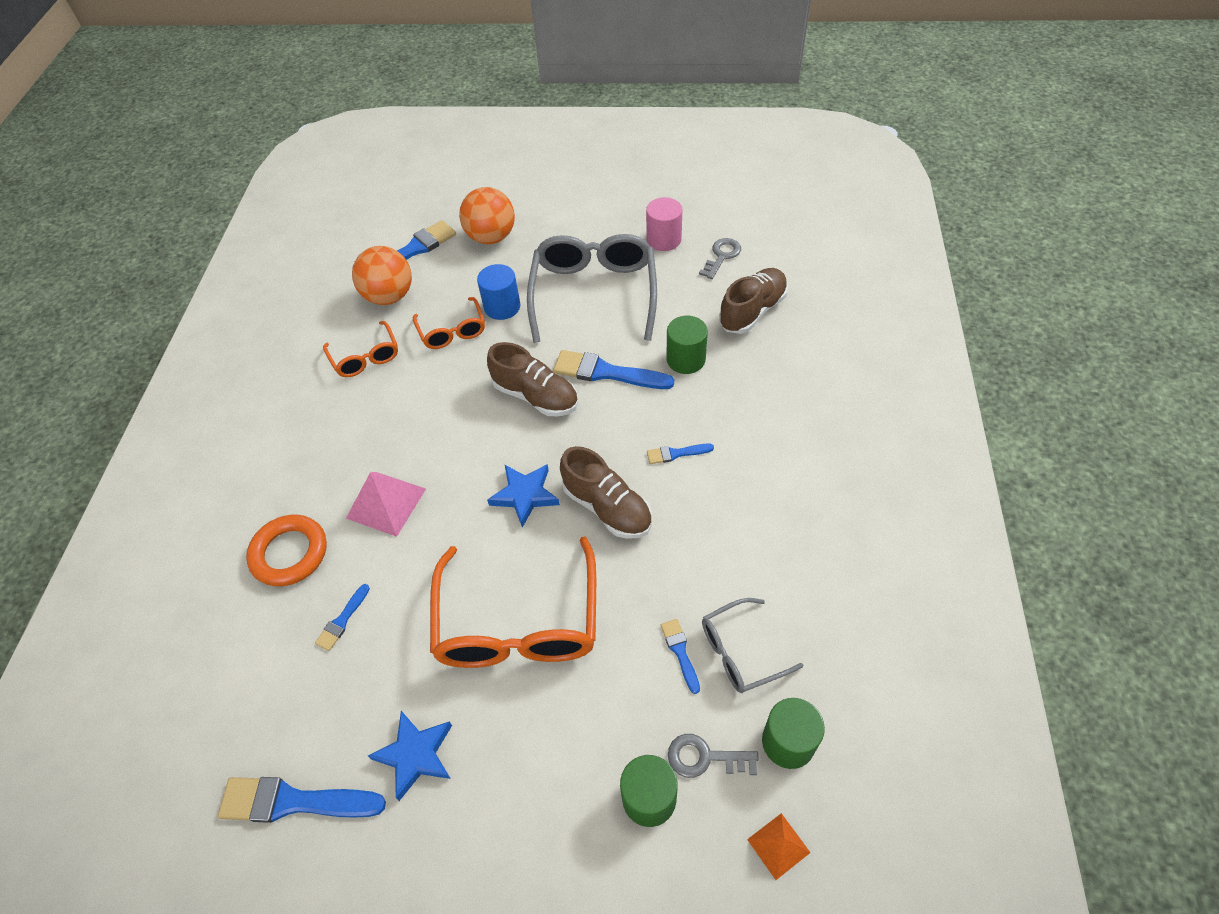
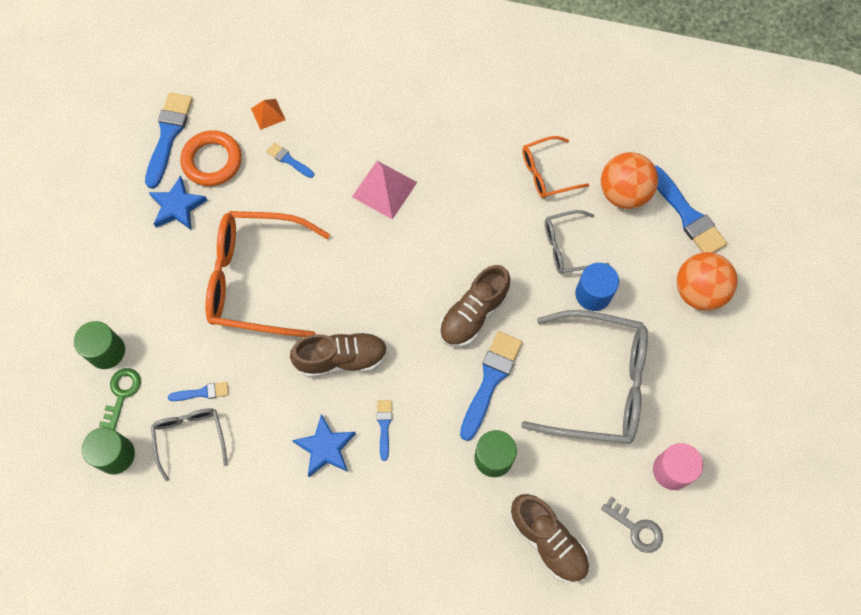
camera: 95 degrees right, 15 degrees up
orange ring [246,515,327,586] -> orange ring moved to [180,130,242,186]
orange glasses [413,297,485,349] -> grey glasses [545,210,610,274]
blue star [487,464,560,528] -> blue star moved to [292,414,356,477]
brown shoe [560,446,652,539] -> brown shoe turned 150 degrees counterclockwise [290,332,388,377]
grey key [668,734,759,778] -> green key [99,368,141,430]
orange pyramid [747,813,811,880] -> orange pyramid moved to [251,99,285,130]

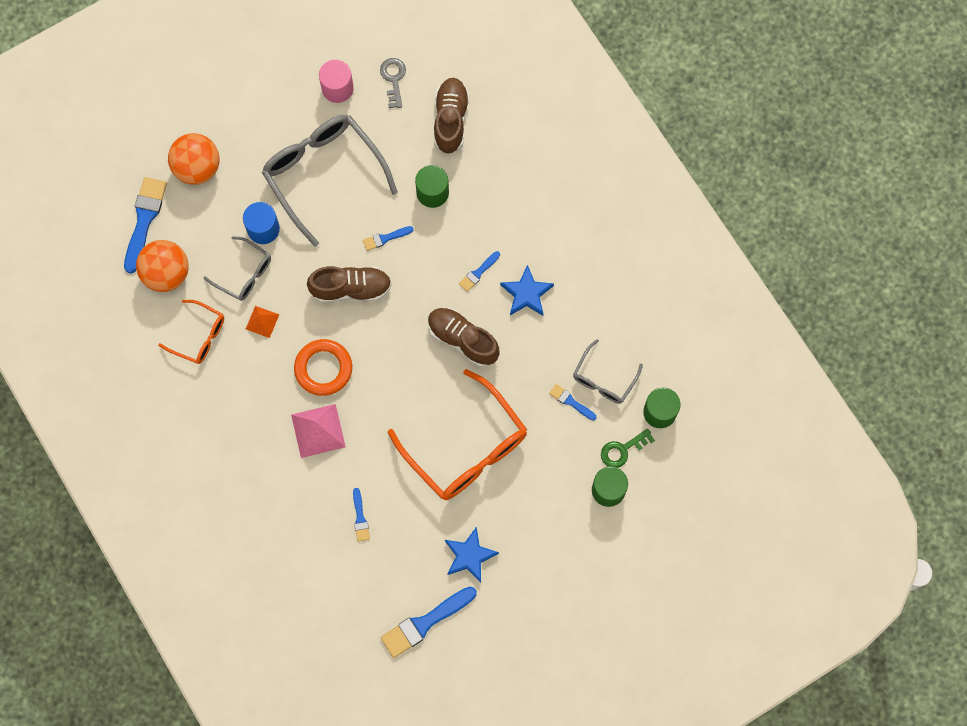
camera: 135 degrees left, 5 degrees up
orange ring [180,130,242,186] -> orange ring moved to [294,339,352,396]
orange pyramid [251,99,285,130] -> orange pyramid moved to [246,306,280,338]
blue brush [460,331,522,441] -> blue brush [363,226,414,251], size x0.52

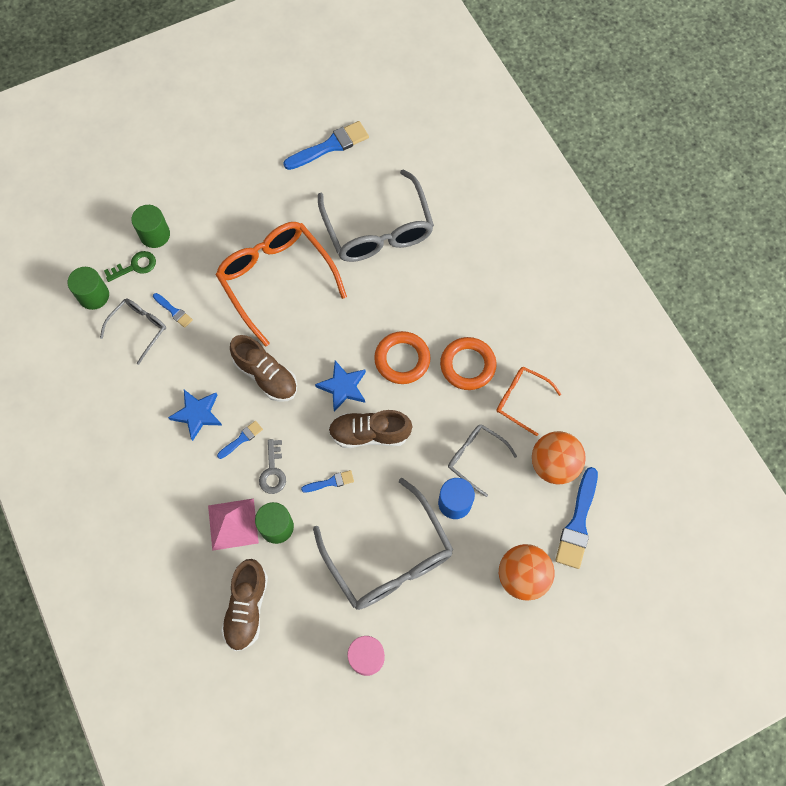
camera: 175 degrees left, 5 degrees down
orange pyramid [246,306,280,338] -> none
pink pyramid [291,404,346,458] -> pink pyramid moved to [208,498,259,551]
blue brush [353,488,370,542] -> grey glasses [318,169,434,262]
grey key [380,58,406,108] -> grey key moved to [259,439,286,494]
blue star [445,527,499,582] -> blue star moved to [315,361,366,412]
none -> orange ring [440,337,497,390]

